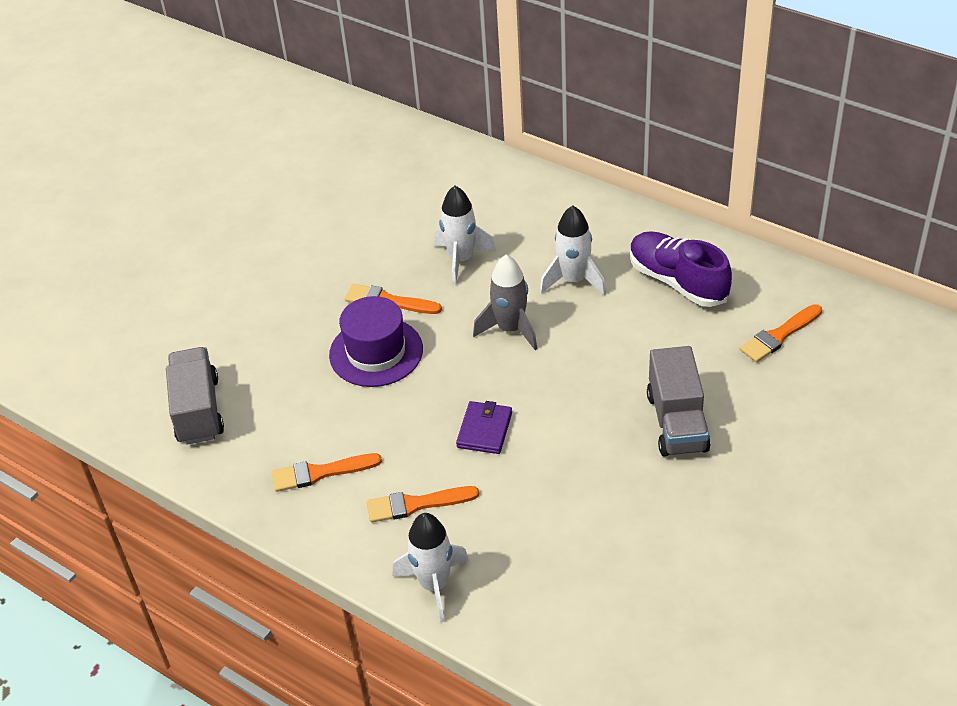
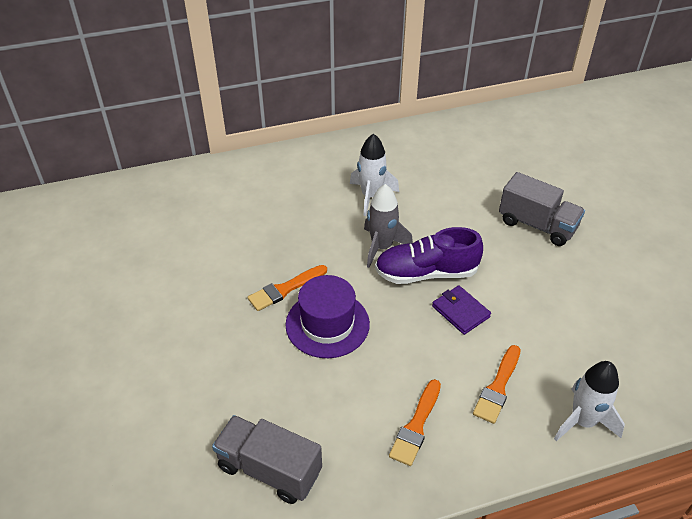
camera: 55 degrees left, 0 degrees up
white rocket [434,186,496,285] -> none
purple shoe [630,231,732,307] -> purple shoe moved to [375,227,483,284]
orange brush [740,304,822,362] -> none

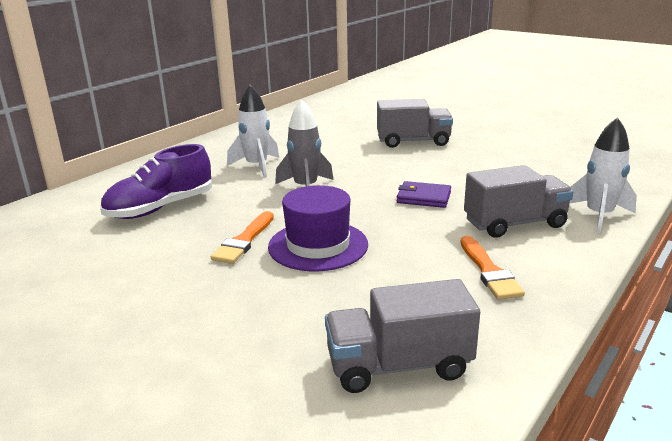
camera: 35 degrees left, 20 degrees down
purple shoe [375,227,483,284] -> purple shoe moved to [100,144,212,219]
orange brush [473,345,521,424] -> grey truck [464,165,573,238]

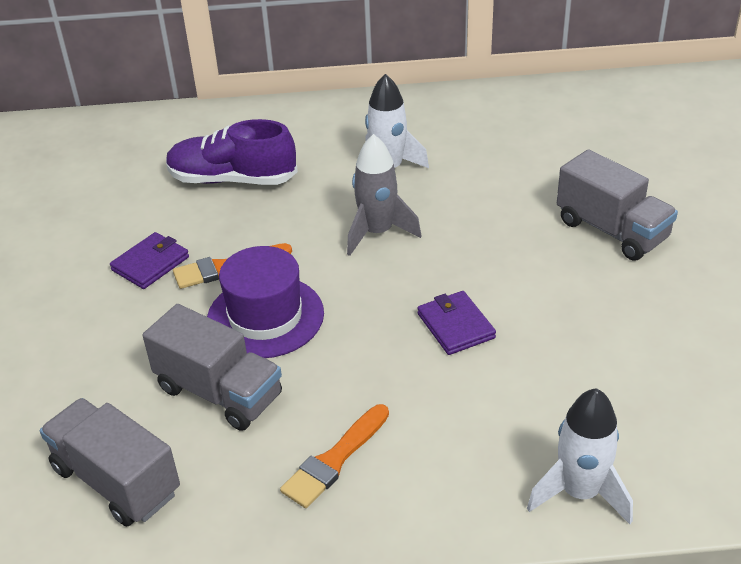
camera: 50 degrees right, 15 degrees up
grey truck [464,165,573,238] -> grey truck moved to [143,304,282,431]
none -> purple wallet [110,232,189,289]

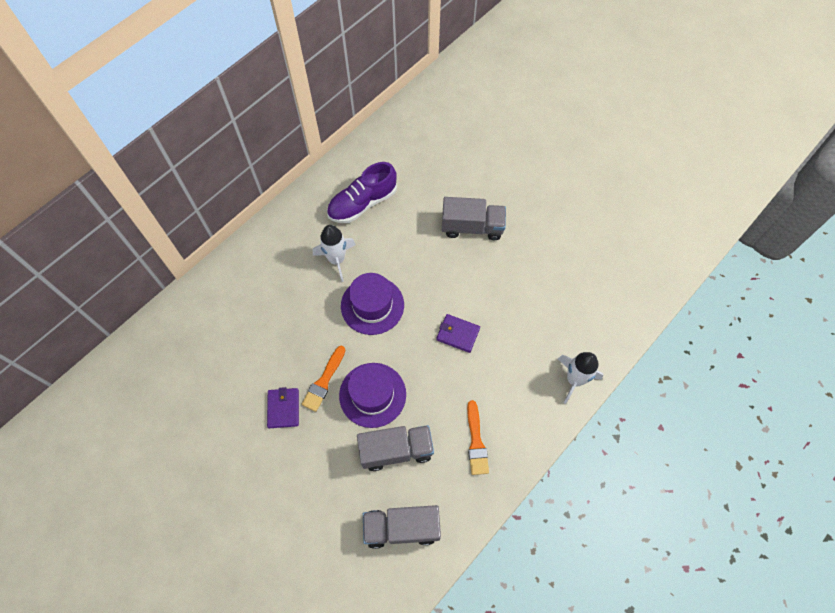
camera: 45 degrees left, 25 degrees up
purple shoe [166,119,298,185] -> purple shoe moved to [327,162,397,223]
grey rocket [347,134,421,256] -> purple hat [341,273,404,335]

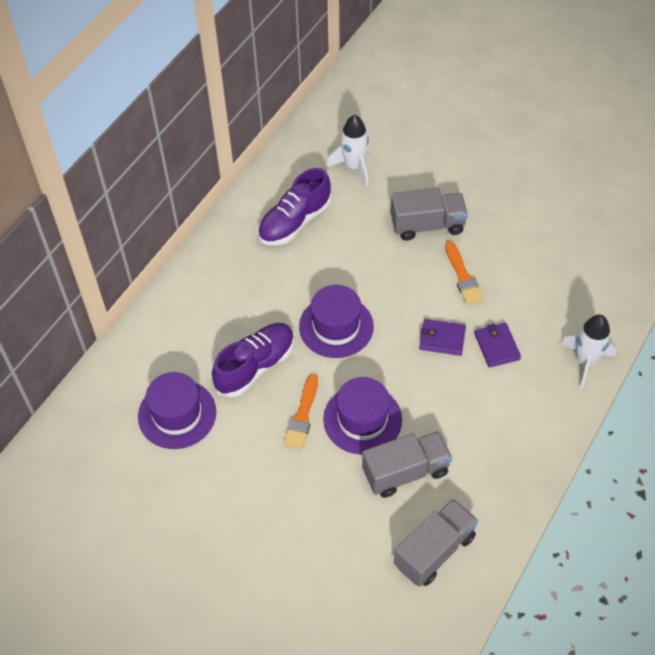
camera: 10 degrees left, 10 degrees down
purple wallet [267,387,299,428] -> purple wallet moved to [474,323,521,367]
white rocket [313,225,356,282] -> white rocket moved to [327,115,370,186]
grey truck [363,505,441,549] -> grey truck turned 150 degrees clockwise [394,499,478,587]
orange brush [467,400,489,475] -> orange brush moved to [445,241,483,305]
none -> purple hat [138,372,216,449]
none -> purple shoe [212,323,294,397]

